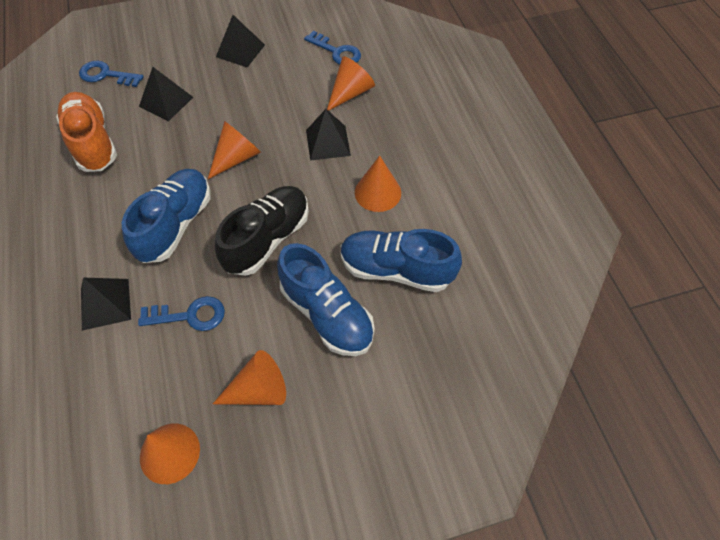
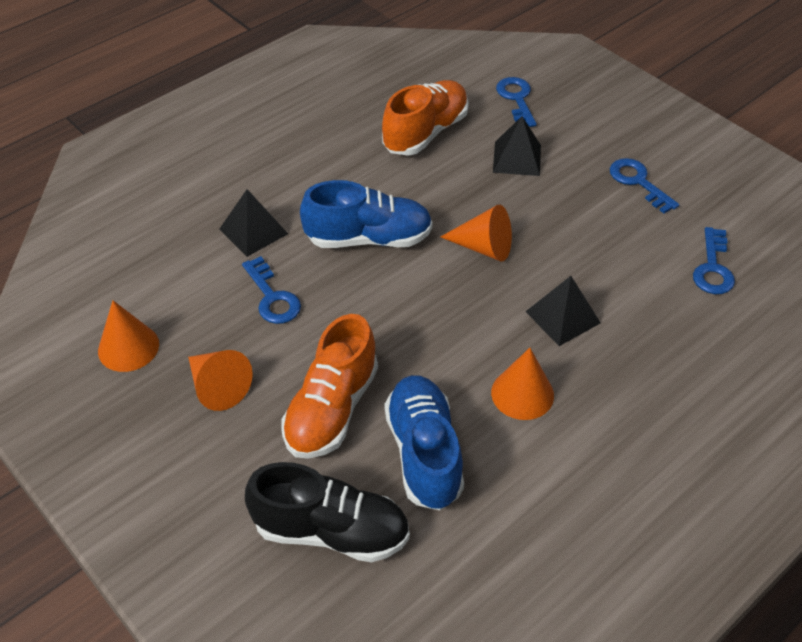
camera: 65 degrees right, 10 degrees down
black shoe [215,186,309,276] -> black shoe moved to [245,462,410,562]
black pyramid [216,15,265,67] -> blue key [610,158,679,214]
blue shoe [277,243,375,356] -> orange shoe [281,314,378,459]
orange cone [327,56,375,111] -> none

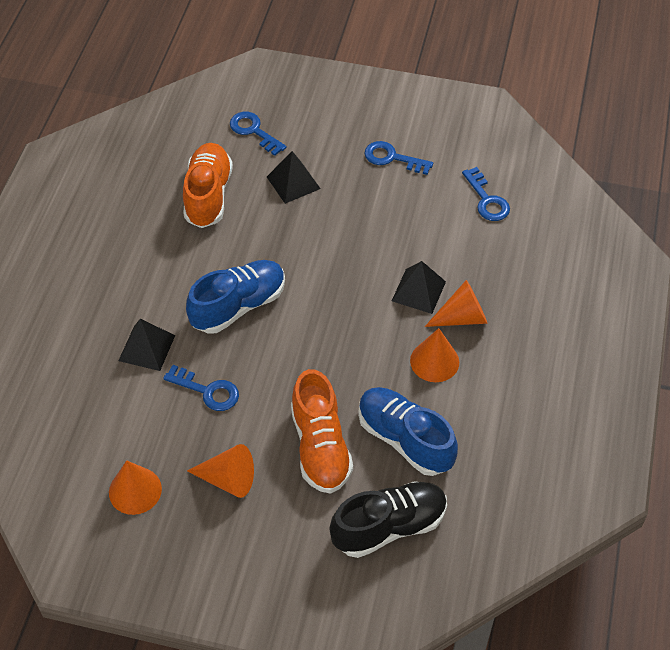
camera: 35 degrees left, 5 degrees up
orange cone [440,205,512,262] -> orange cone moved to [425,280,488,327]

